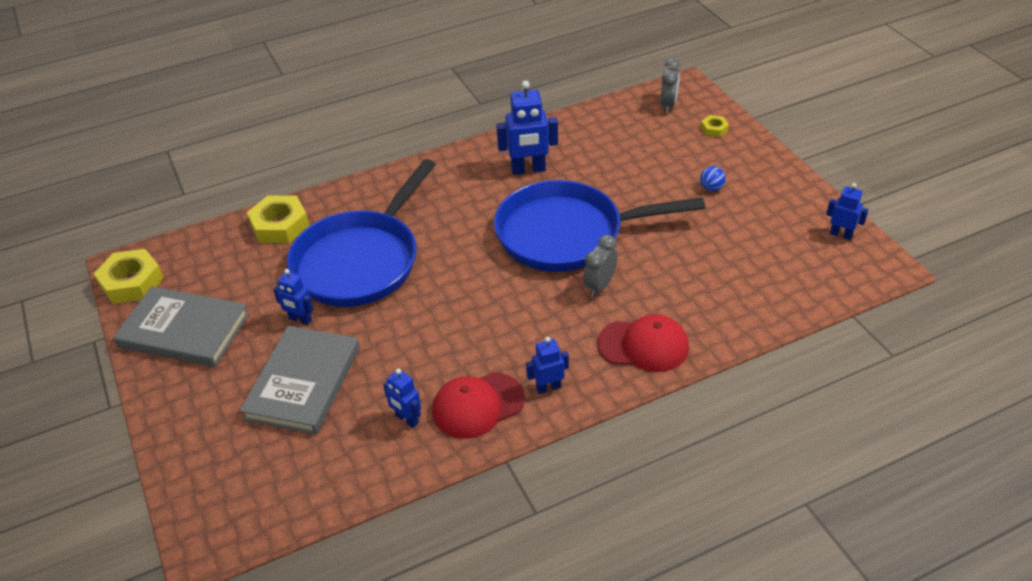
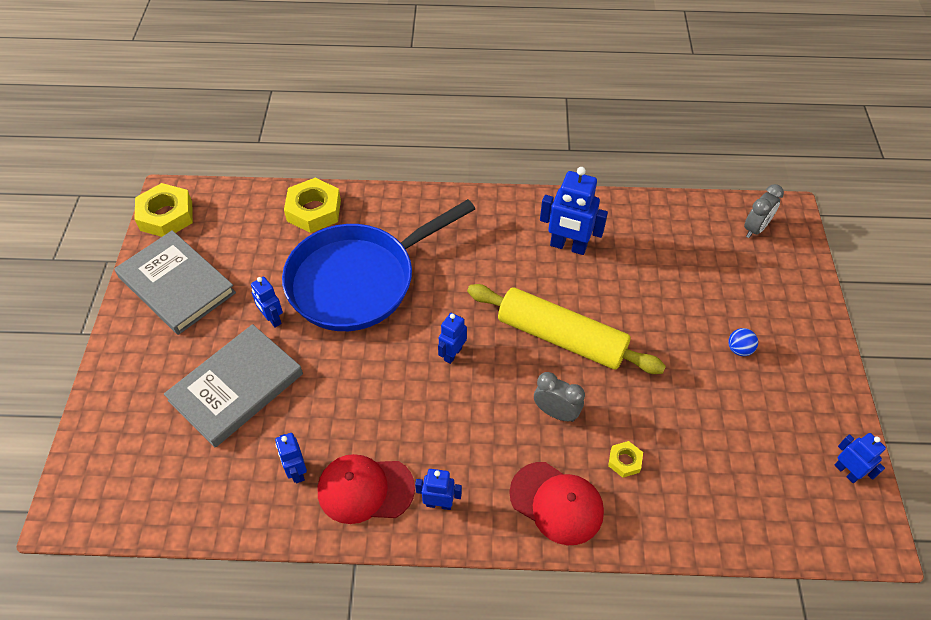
camera: 25 degrees right, 10 degrees up
blue pan [494,180,705,272] -> yellow rolling pin [467,284,666,374]
grey clock [583,235,617,297] -> grey clock turned 60 degrees clockwise [534,372,585,422]
yellow nut [701,115,729,137] -> yellow nut moved to [608,441,643,478]
none -> blue robot [438,313,467,364]

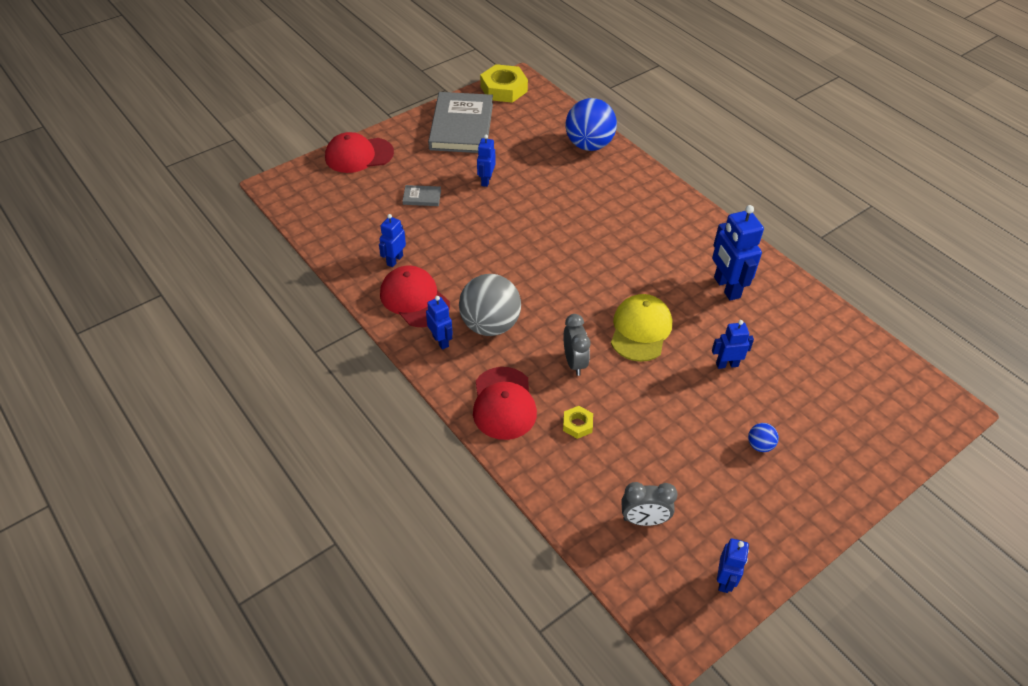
camera: 50 degrees right, 5 degrees down
grey book [164,324,303,448] -> grey book [402,185,441,206], size x0.40
blue pan [282,199,475,331] -> none
yellow nut [284,178,341,233] -> blue ball [565,98,617,151]
blue robot [438,313,467,364] -> blue robot moved to [712,320,754,369]
yellow rolling pin [467,284,666,374] -> yellow cap [611,294,672,362]
grey clock [744,184,784,238] -> grey clock moved to [621,482,678,526]
none -> red cap [325,132,394,173]
none -> grey ball [459,274,521,336]

